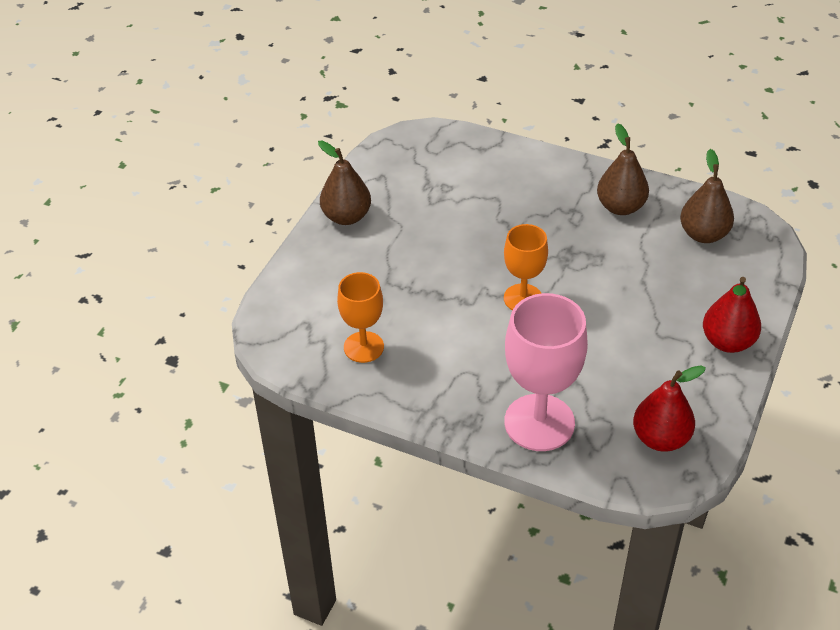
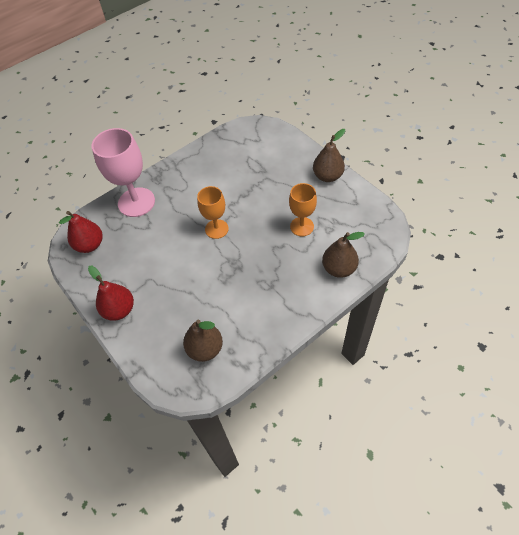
camera: 120 degrees right, 10 degrees up
orange goblet [337,272,384,363] -> orange goblet moved to [289,183,317,236]
brown pear [597,123,649,215] -> brown pear moved to [322,232,365,278]

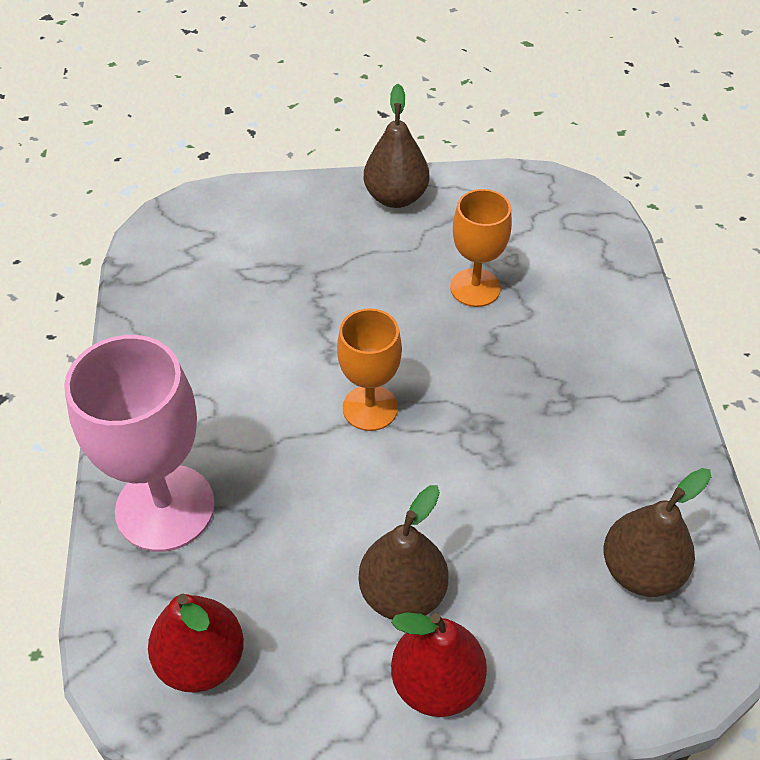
camera: 60 degrees left, 5 degrees down
brown pear [322,232,365,278] -> brown pear moved to [359,485,449,620]

